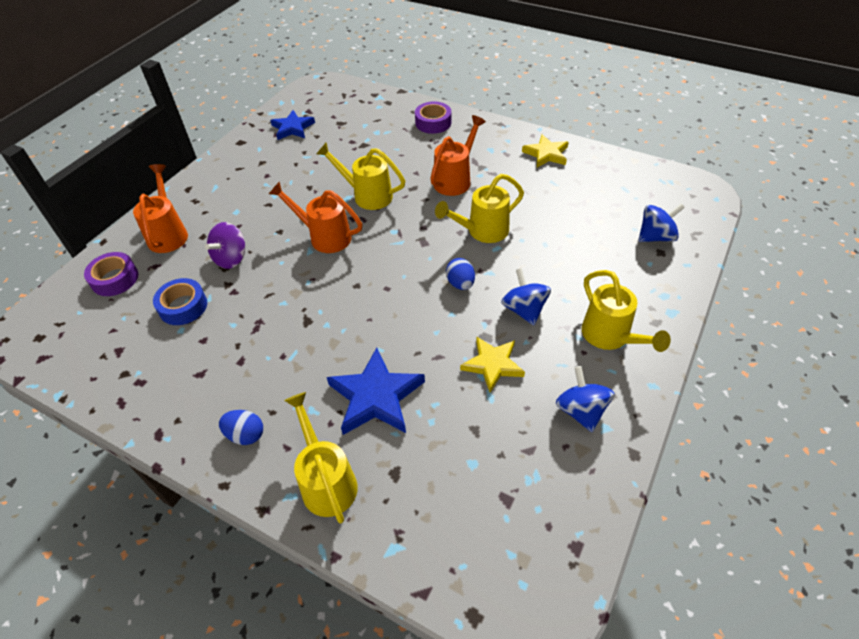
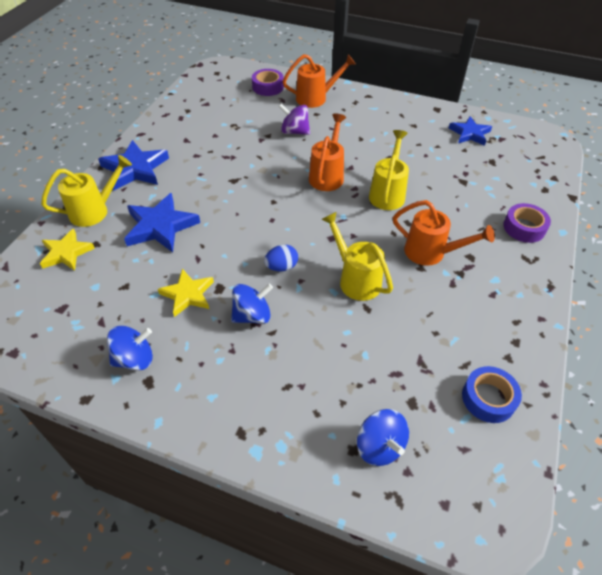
camera: 80 degrees right, 0 degrees up
blue tape [153,278,207,325] -> blue tape moved to [462,366,522,423]
blue egg [219,410,263,445] -> blue star [98,140,169,190]
yellow star [522,134,568,167] -> yellow star moved to [40,228,95,271]
yellow watering can [582,270,671,352] -> none

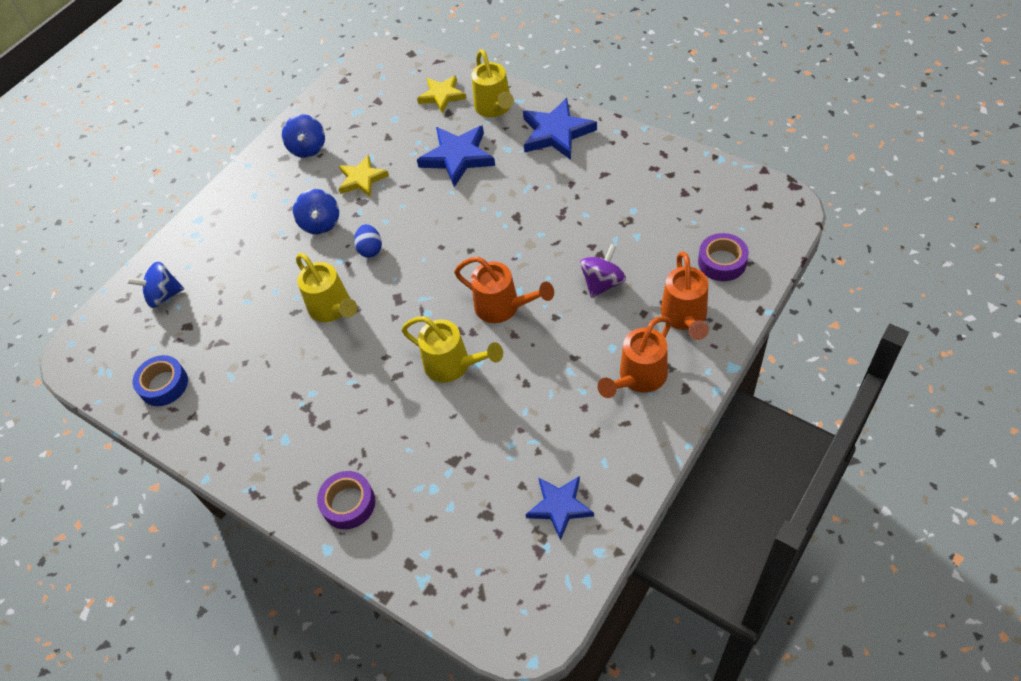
camera: 110 degrees right, 5 degrees up
yellow watering can [321,212,393,301] -> yellow watering can turned 75 degrees clockwise [296,253,358,322]
orange watering can [393,200,495,266] -> orange watering can moved to [598,316,671,398]

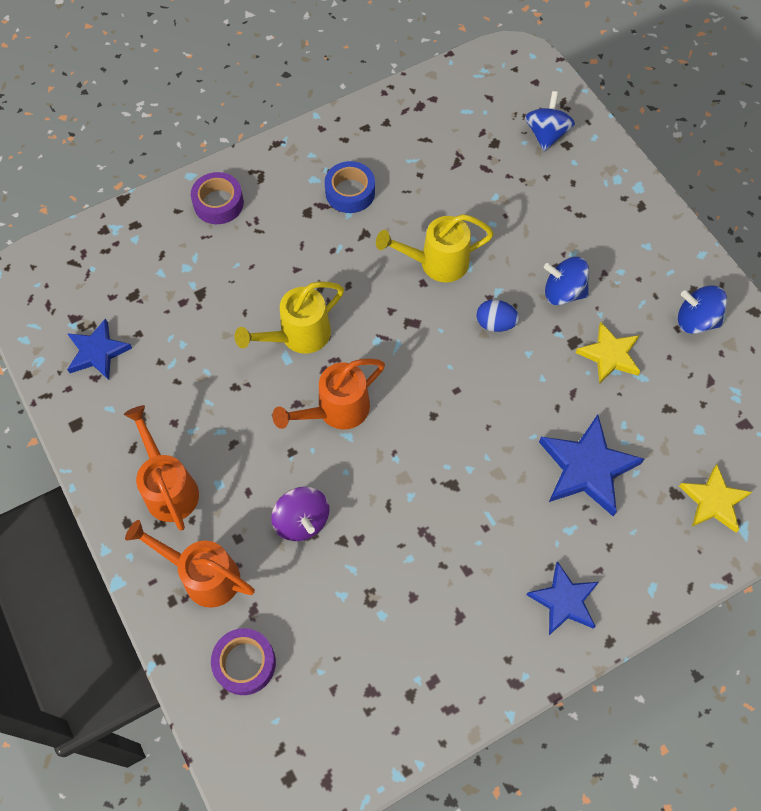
camera: 110 degrees right, 10 degrees up
blue tape [133,355,188,406] -> blue tape moved to [325,161,375,213]
yellow watering can [472,49,514,117] -> none
blue star [523,98,597,160] -> blue star [526,561,599,635], size x0.67

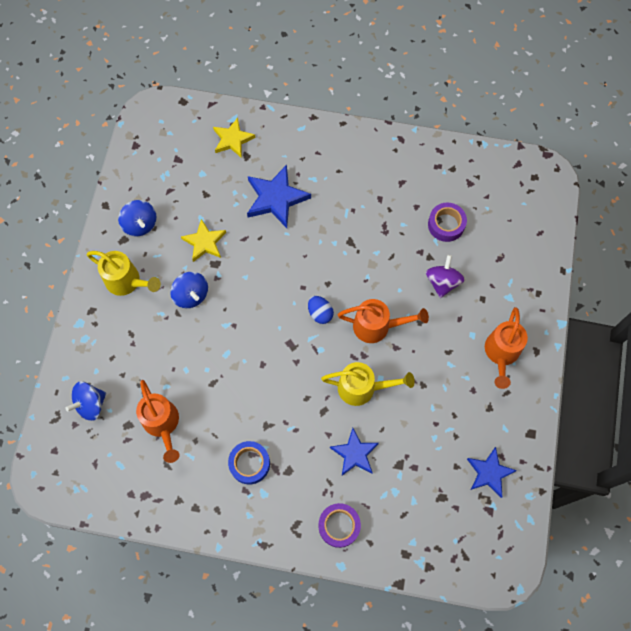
camera: 140 degrees left, 5 degrees up
orange watering can [125,520,255,608] -> orange watering can moved to [136,380,180,463]
purple tape [211,628,276,695] -> purple tape moved to [428,203,467,242]
yellow watering can [376,214,494,282] -> yellow watering can moved to [87,251,161,296]
blue egg [477,300,519,332] -> blue egg moved to [308,296,334,324]
blue star [526,561,599,635] -> blue star moved to [330,428,379,476]

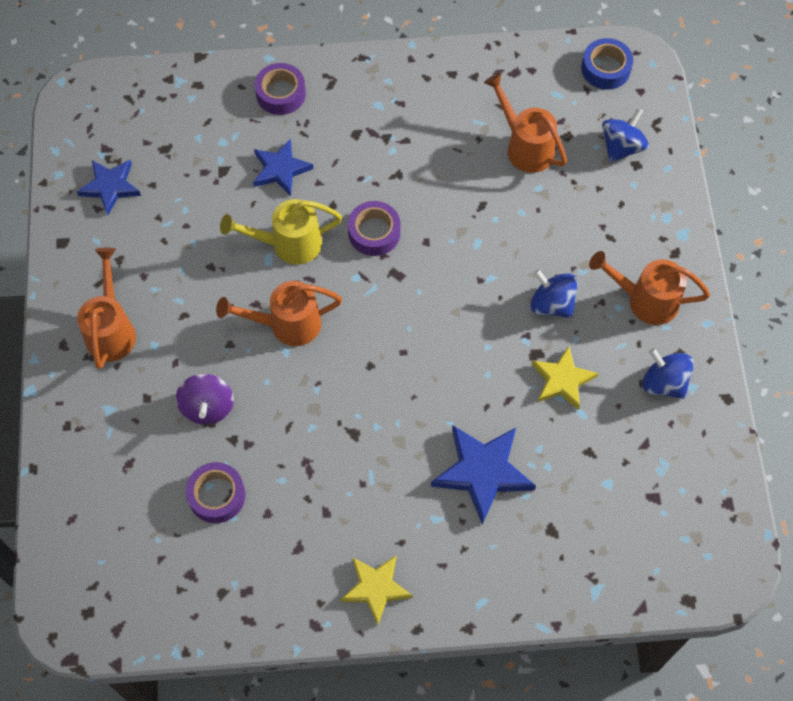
camera: 165 degrees right, 5 degrees down
yellow watering can [87,251,161,296] -> orange watering can [589,251,710,325]
yellow star [213,118,256,158] -> yellow star moved to [341,556,413,625]
blue tape [228,441,270,484] -> blue tape moved to [581,38,633,90]
blue egg [308,296,334,324] -> none
none -> purple tape [348,201,400,256]

